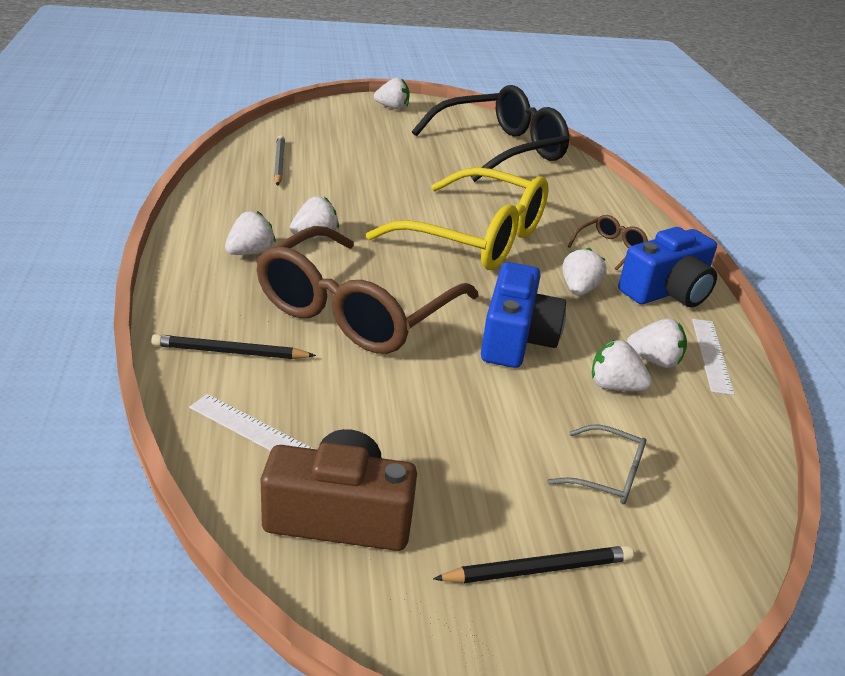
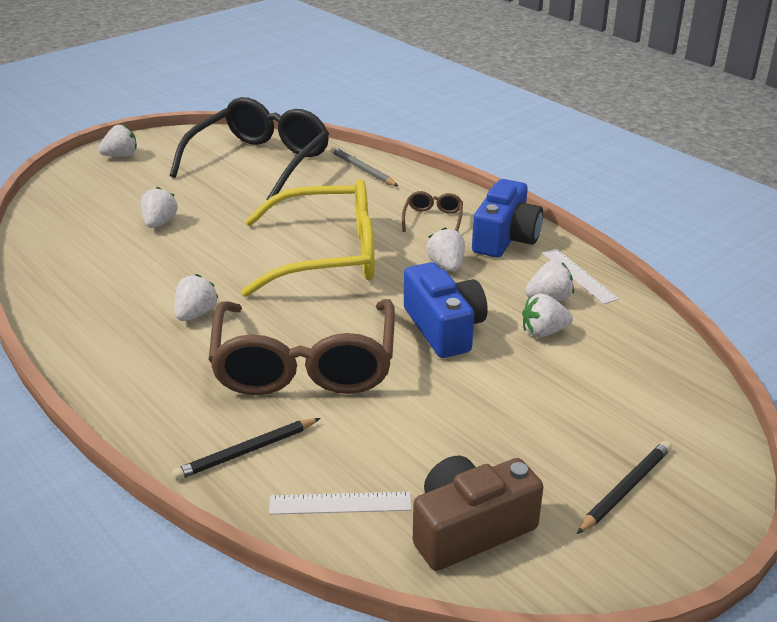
camera: 30 degrees left, 0 degrees up
white strawberry [225,211,276,255] -> white strawberry moved to [140,187,178,228]
grey pencil [274,135,285,186] -> grey pencil moved to [331,147,398,186]
grey glasses [547,425,646,504] -> none

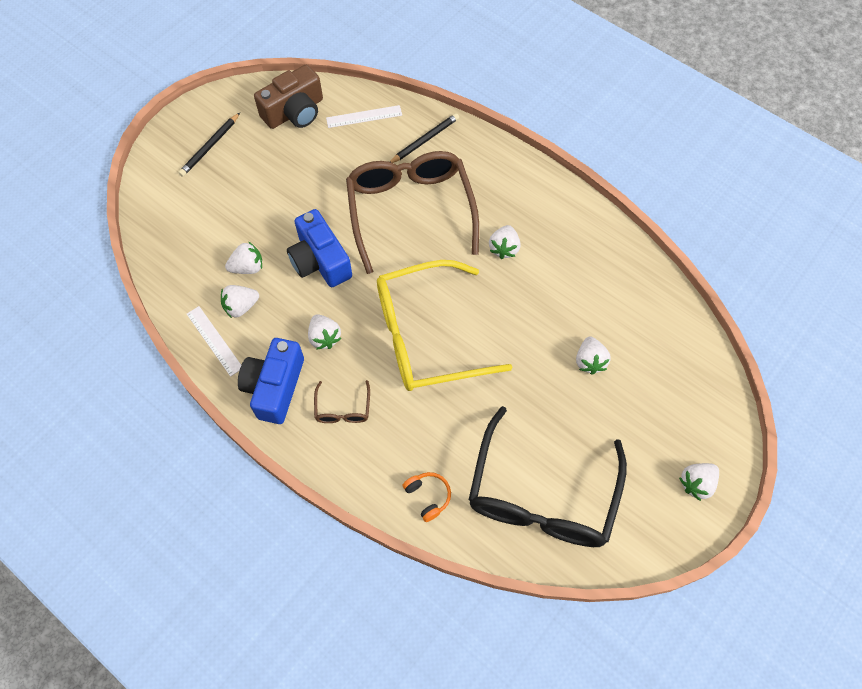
camera: 170 degrees right, 30 degrees up
grey pencil [331,147,398,186] -> orange headphones [403,472,451,522]

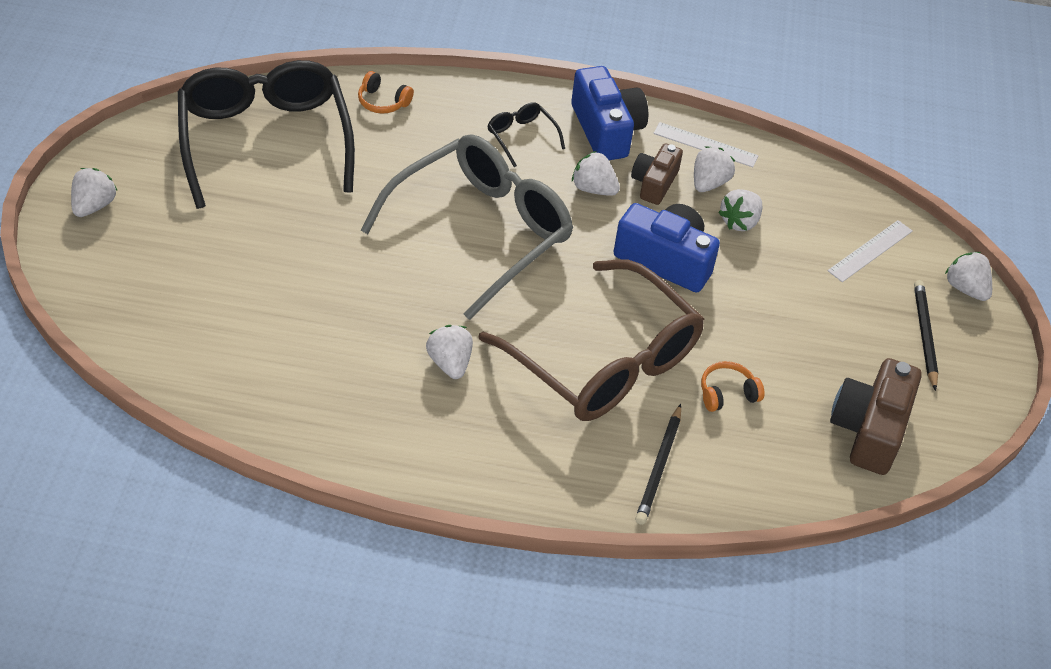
camera: 145 degrees right, 15 degrees down
brown glasses [314,380,370,423] -> black glasses [487,102,565,167]
white ruler [326,105,402,128] -> white ruler moved to [828,220,912,282]
yellow glasses [377,260,513,391] -> grey glasses [360,134,573,320]
white strawberry [576,337,611,375] -> white strawberry moved to [945,252,992,301]
none -> brown camera [631,143,683,205]
none -> orange headphones [701,361,765,412]

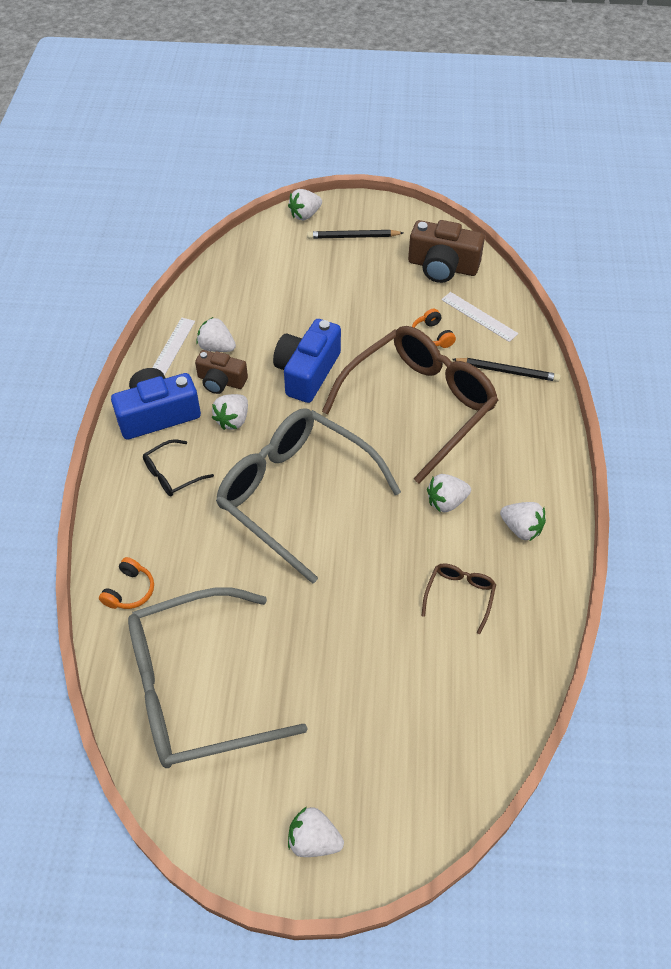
camera: 90 degrees left, 5 degrees up
black glasses [178,60,355,209] -> grey glasses [128,587,308,768]
white strawberry [718,189,762,231] -> white strawberry moved to [500,502,546,541]
white ruler [828,220,912,282] -> white ruler moved to [441,292,518,342]
none -> brown glasses [421,563,496,634]

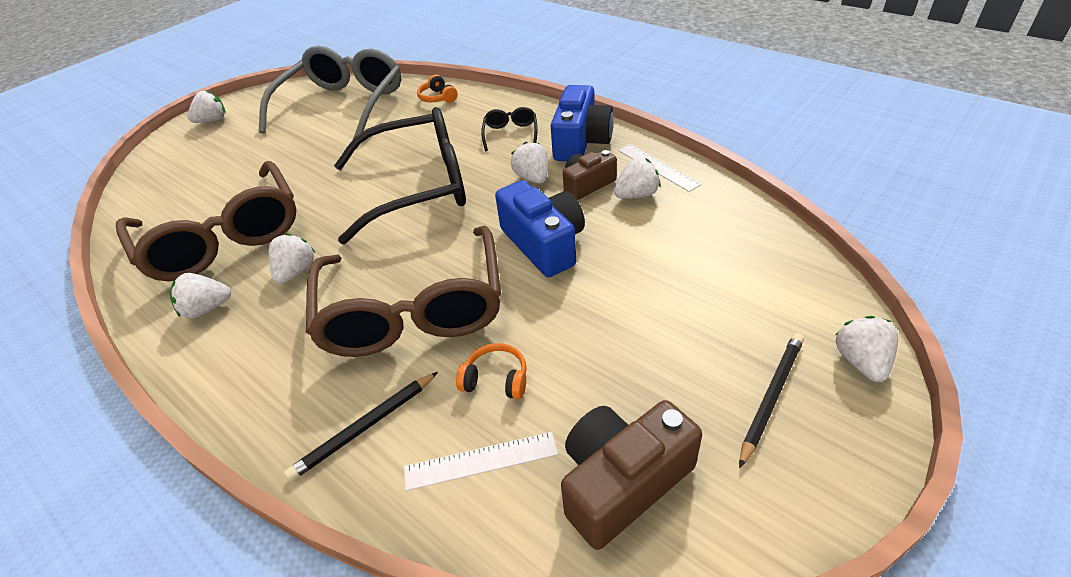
camera: 130 degrees right, 10 degrees down
grey glasses [216,408,401,584] -> black glasses [334,107,466,244]
brown glasses [421,563,496,634] -> brown glasses [116,161,296,281], size x2.46

